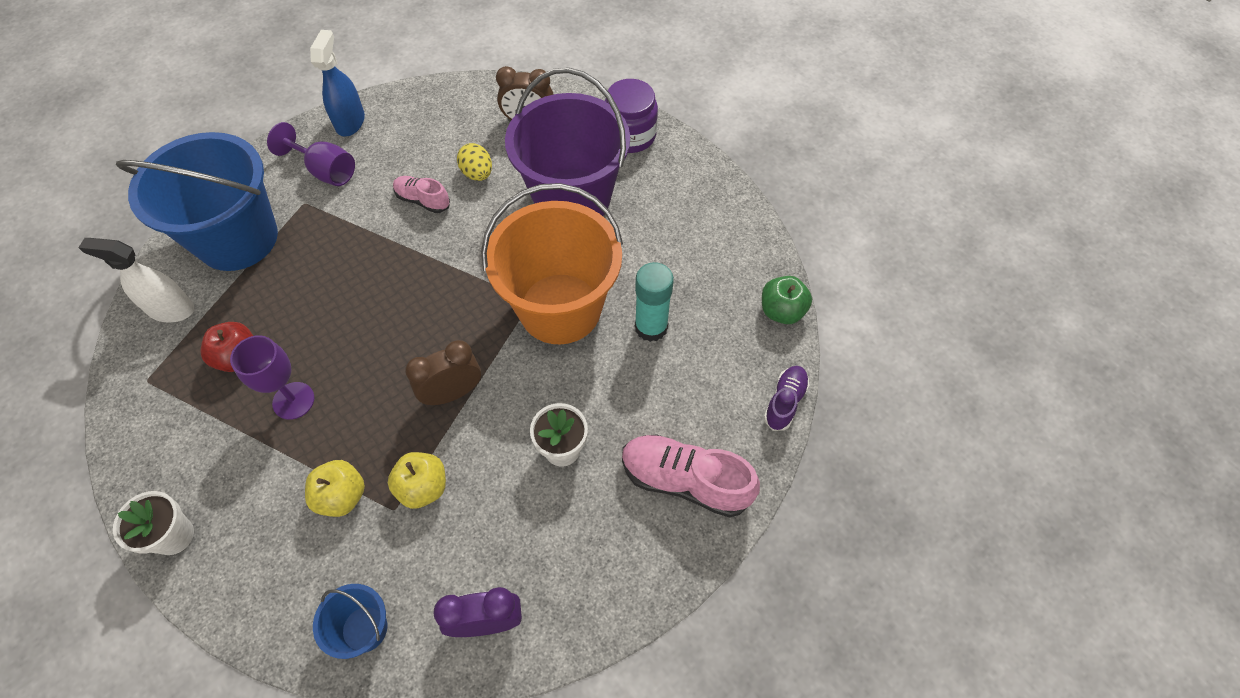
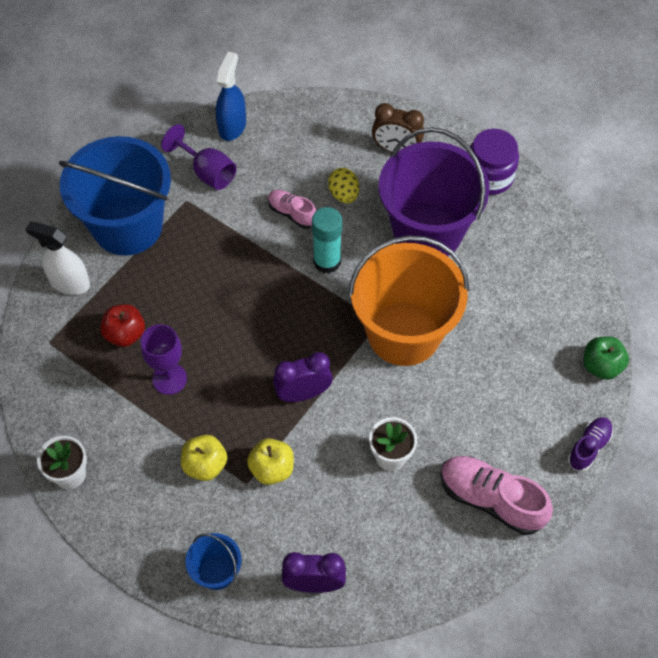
camera: 10 degrees right, 0 degrees up
brown clock [405,340,481,405] -> purple clock [273,352,333,402]
turquoise glue stick [635,262,674,342] -> turquoise glue stick moved to [312,207,342,273]

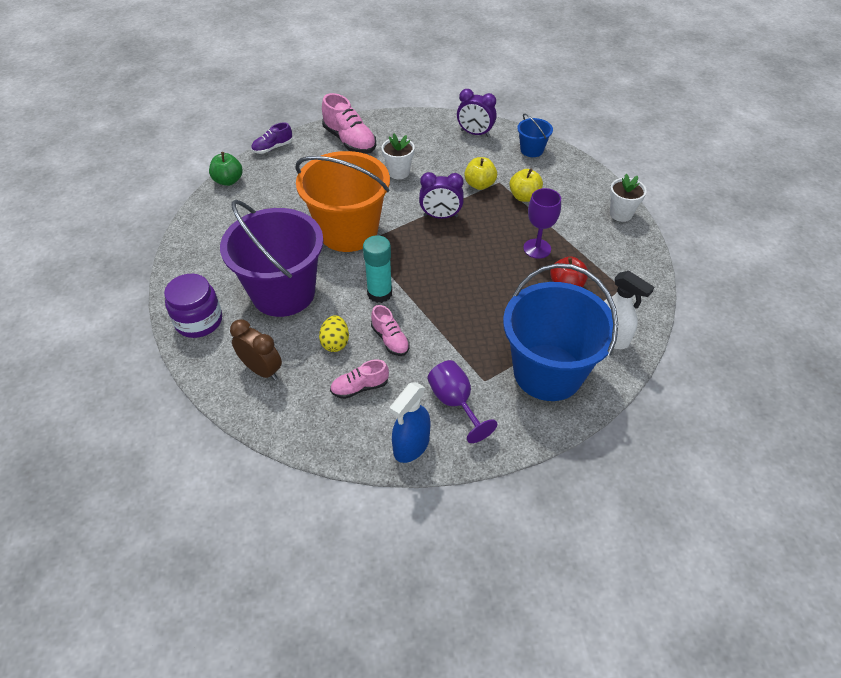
camera: 160 degrees left, 10 degrees down
none -> pink shoe [330,360,389,399]

